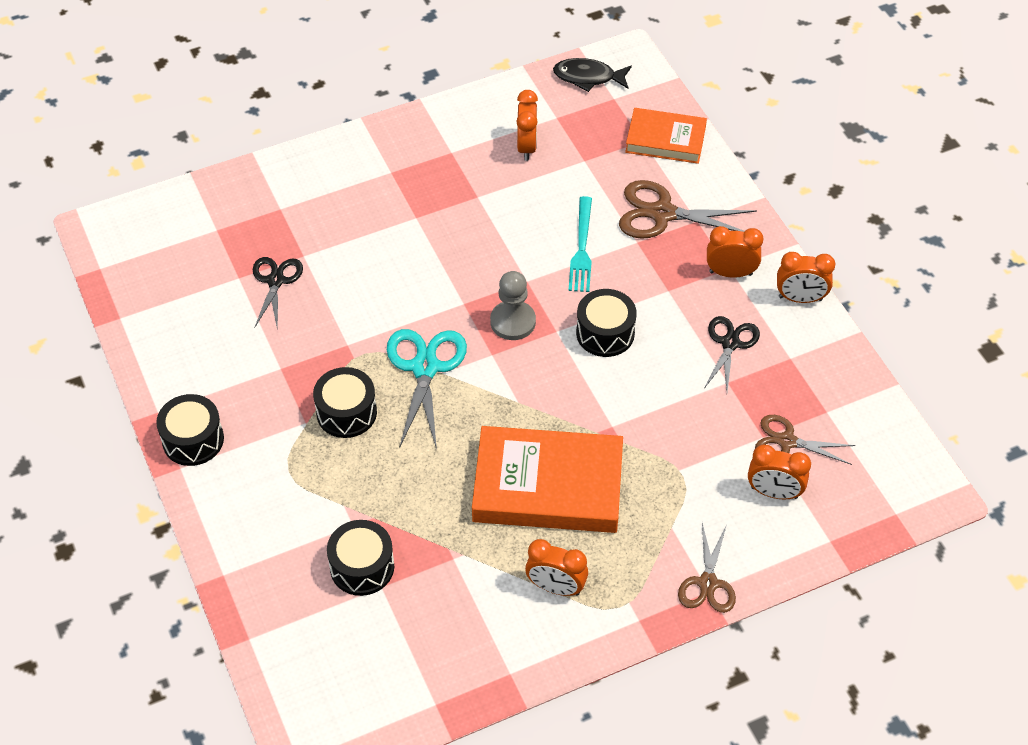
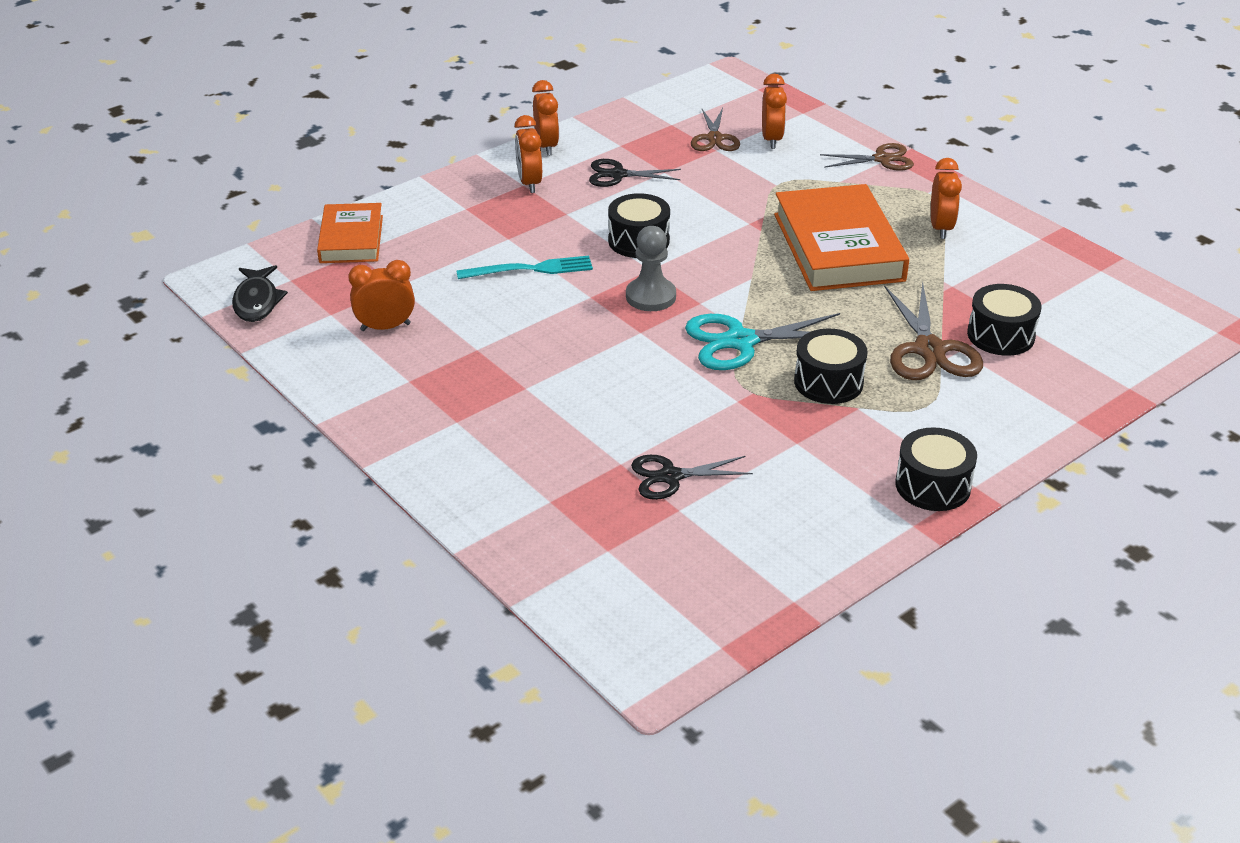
camera: 105 degrees left, 15 degrees down
brown scissors [619,180,757,239] -> brown scissors moved to [884,282,983,380]

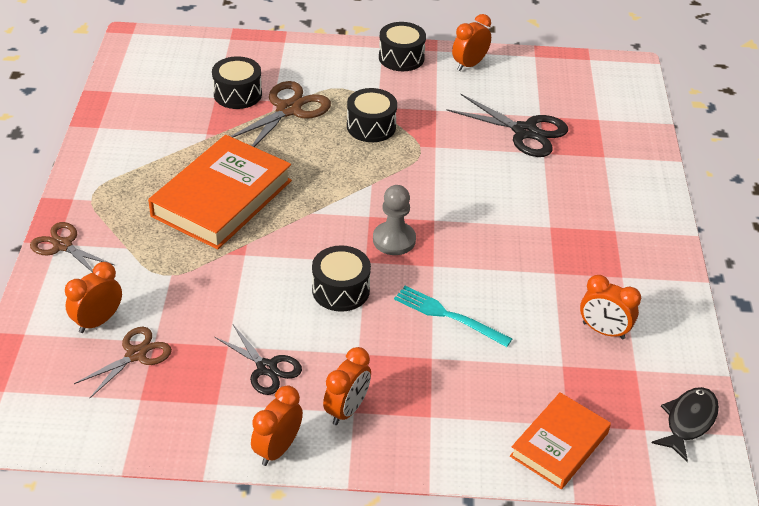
camera: 140 degrees left, 5 degrees up
black scissors [631,455,753,500] -> black scissors [446,94,568,157], size x1.54
turquoise scissors [685,313,840,370] -> none
orange clock [931,158,962,239] -> orange clock moved to [452,14,491,71]

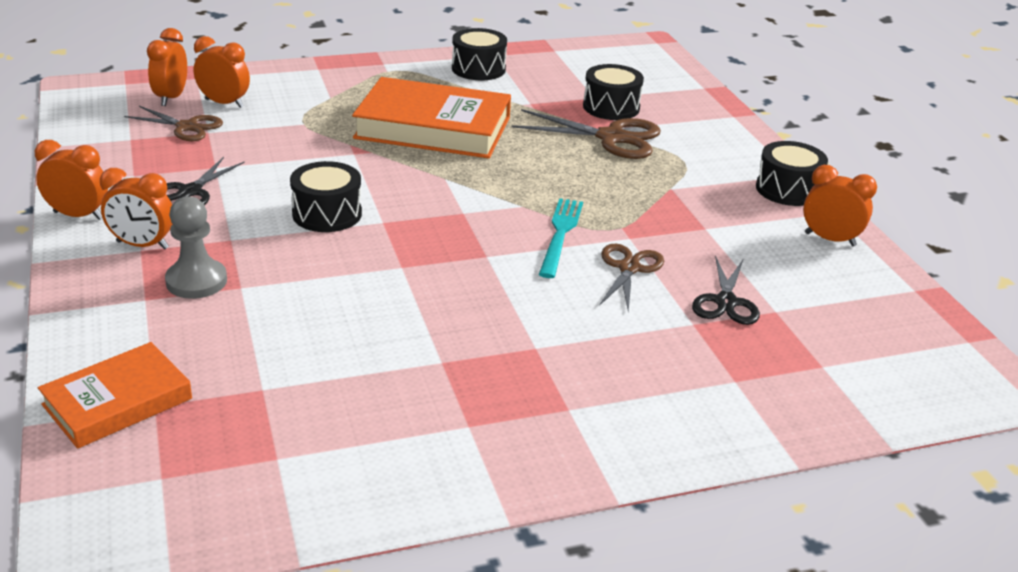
camera: 70 degrees right, 10 degrees down
brown scissors [30,222,114,272] -> brown scissors moved to [599,244,664,312]
black drum [347,88,397,142] -> black drum moved to [452,28,507,80]
grey pawn [373,185,416,255] -> grey pawn moved to [165,196,227,299]
turquoise fork [394,286,512,347] -> turquoise fork moved to [539,198,583,278]
black scissors [446,94,568,157] -> black scissors [692,255,760,325], size x0.65
orange book [510,392,611,489] -> orange book turned 60 degrees counterclockwise [38,342,192,449]
orange clock [580,275,641,339] -> orange clock moved to [147,28,187,106]
black fish [652,387,719,462] -> none

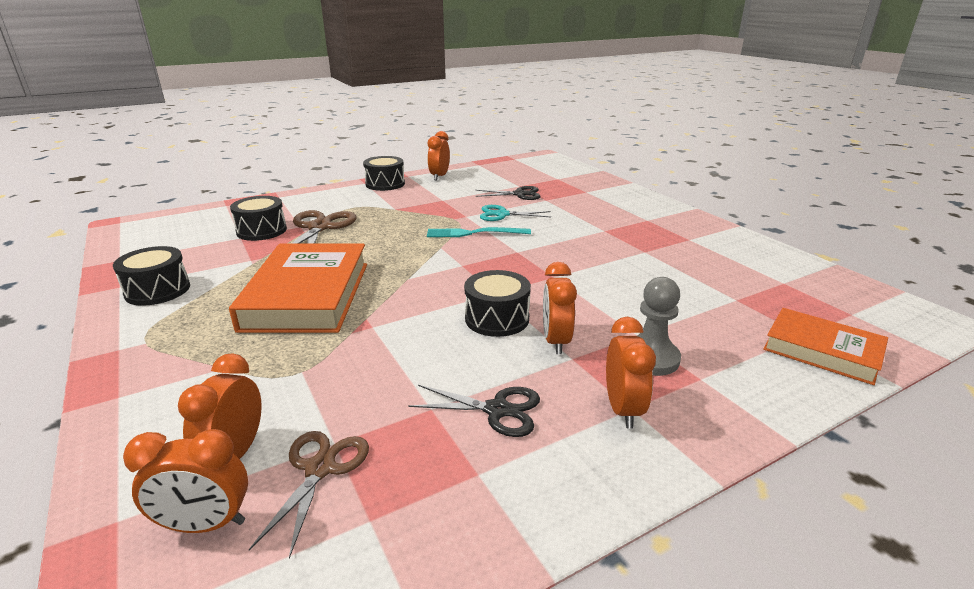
camera: 100 degrees left, 5 degrees down
orange clock [35,140,108,220] -> orange clock moved to [543,262,577,354]
brown scissors [599,244,664,312] -> turquoise scissors [480,205,551,221]

